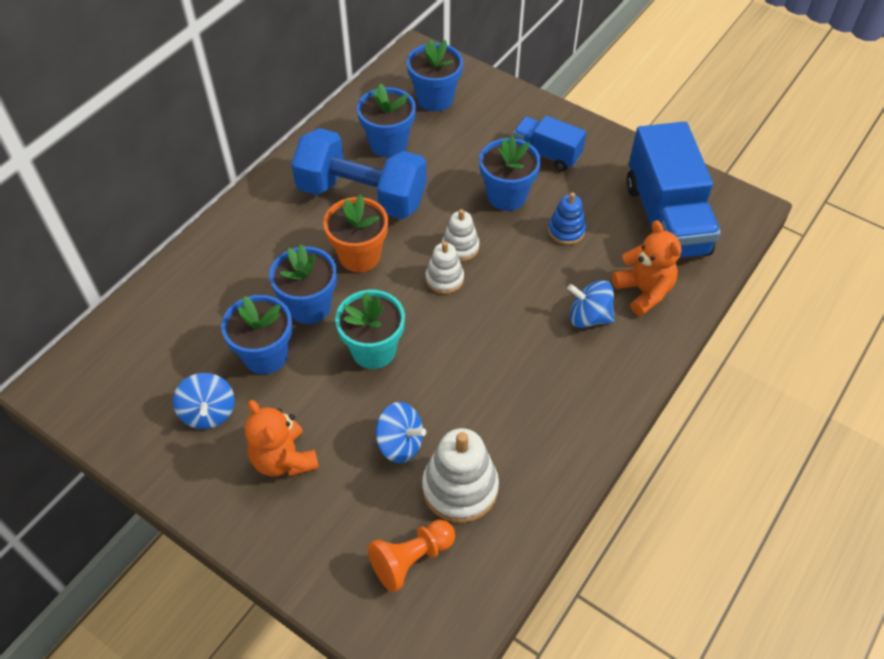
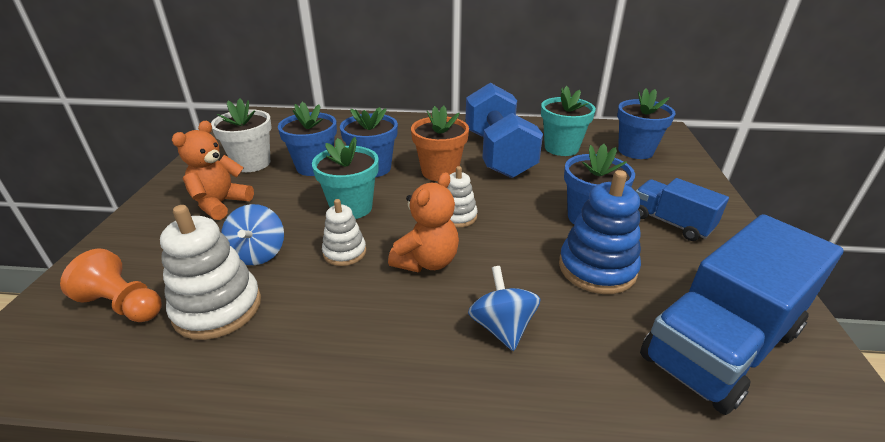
camera: 60 degrees right, 20 degrees down
blue spinning top [173,373,235,429] -> white flower pot [211,98,272,172]
blue flower pot [357,83,416,158] -> turquoise flower pot [541,86,596,156]
white stacking toy [442,209,480,262] -> white stacking toy moved to [322,199,366,266]
blue truck [513,116,586,171] -> blue truck turned 45 degrees counterclockwise [636,178,729,241]
blue stacking toy [548,192,586,245] -> blue stacking toy [559,170,641,294], size x1.70
orange teddy bear [612,220,682,316] -> orange teddy bear moved to [388,172,459,272]

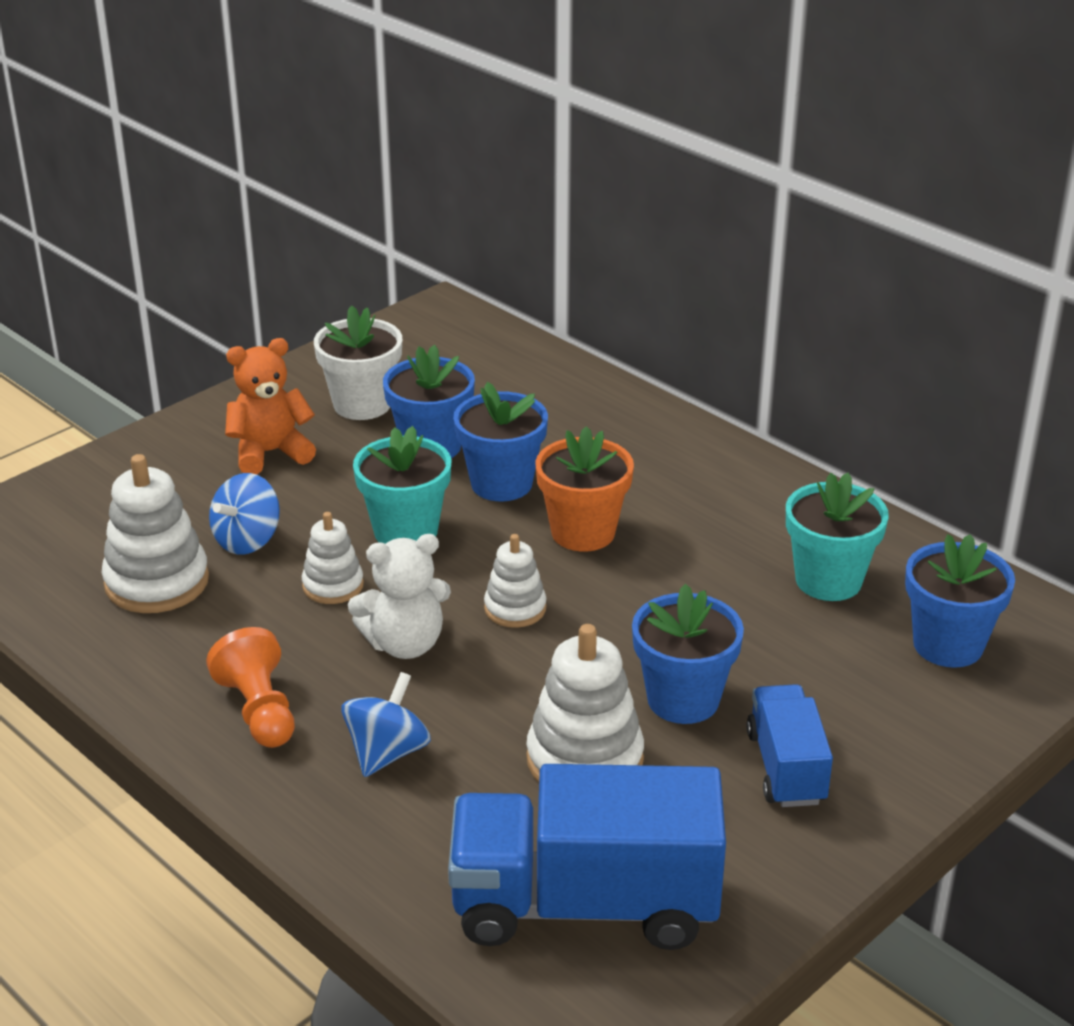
camera: 40 degrees right, 0 degrees up
orange pawn [60,249,162,322] -> orange pawn moved to [206,627,295,748]
orange teddy bear [388,172,459,272] -> white teddy bear [348,534,451,659]
blue dumbbell [465,83,543,178] -> none
blue stacking toy [559,170,641,294] -> white stacking toy [526,624,644,782]

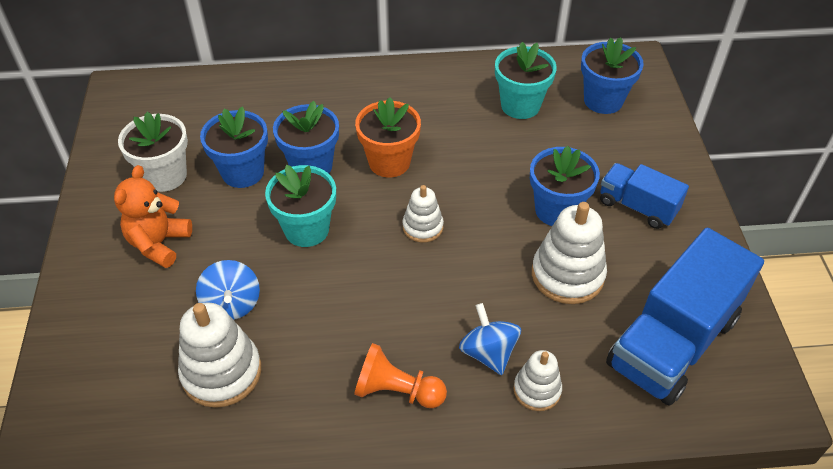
camera: 50 degrees left, 15 degrees up
white stacking toy [302,512,364,604] -> white stacking toy moved to [513,350,562,411]
white teddy bear [348,534,451,659] -> none

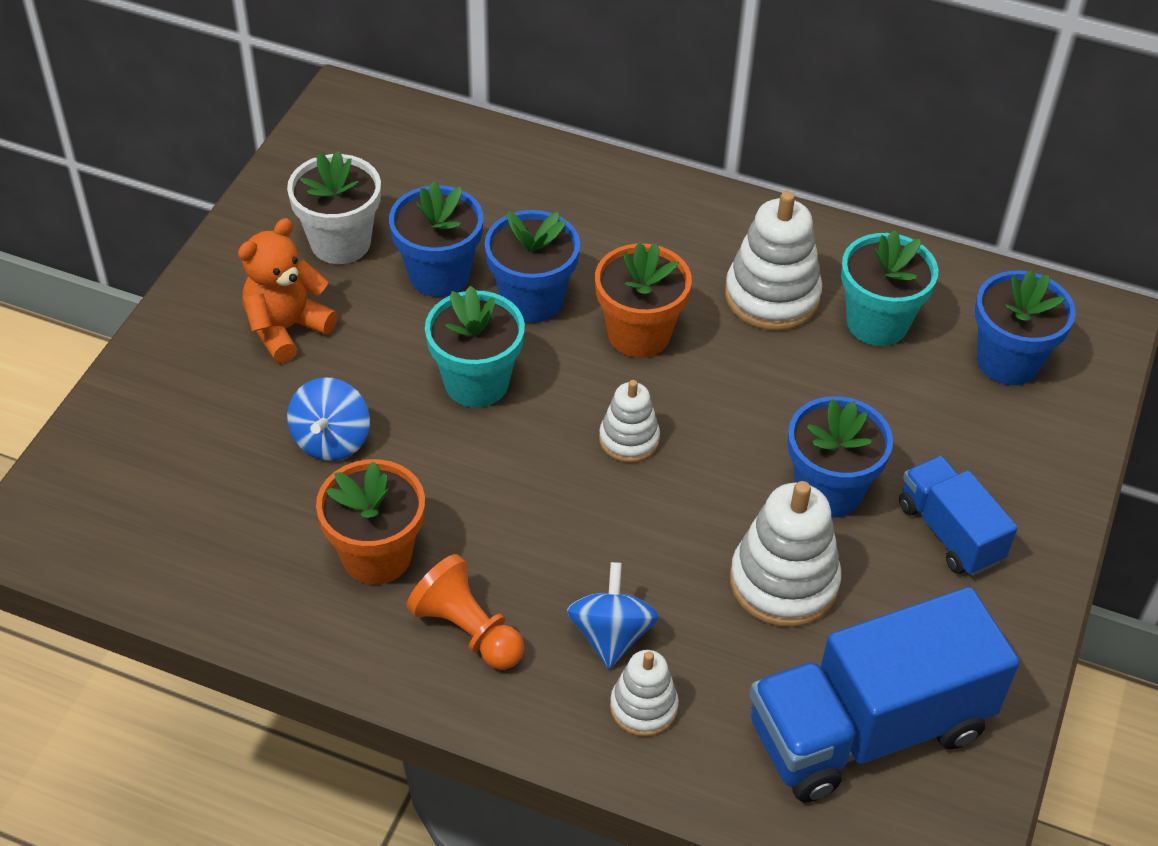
camera: 25 degrees right, 0 degrees up
white stacking toy [178,302,261,408] -> white stacking toy moved to [725,191,822,331]
none -> orange flower pot [316,459,425,585]

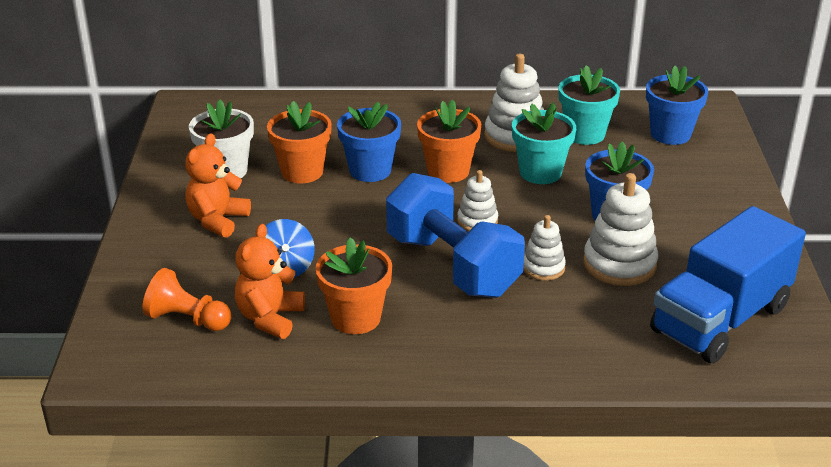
camera: 20 degrees left, 15 degrees down
blue flower pot [389,181,483,297] -> orange flower pot [267,101,332,184]
orange pawn [406,554,524,670] -> orange pawn moved to [143,268,231,331]
turquoise flower pot [425,286,525,407] -> turquoise flower pot moved to [512,102,576,184]
blue spinning top [567,562,659,669] -> none
white stacking toy [610,650,679,737] -> white stacking toy moved to [523,215,566,281]
blue truck [899,456,1018,576] -> none
none -> orange teddy bear [235,224,305,339]
none -> blue dumbbell [386,173,525,298]

